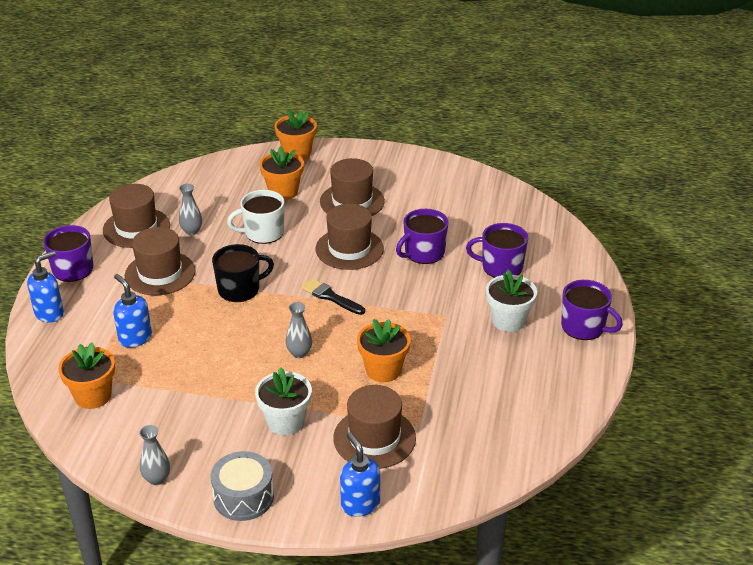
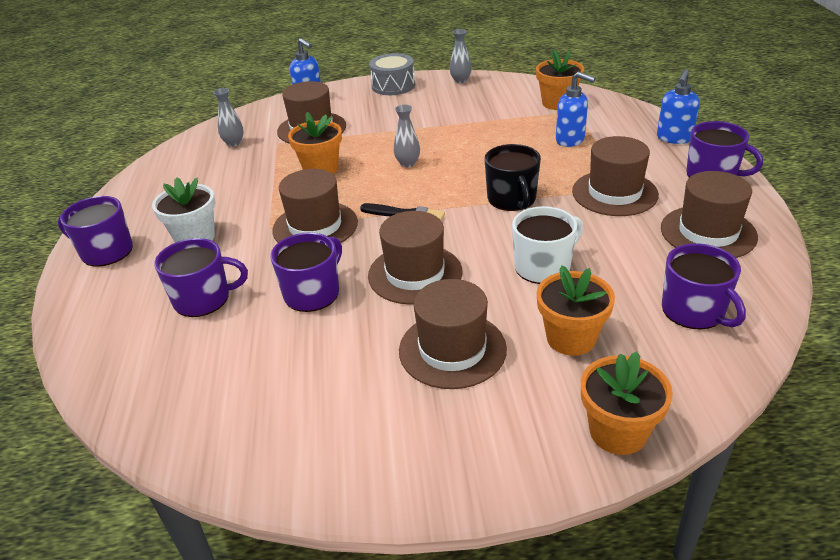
camera: 165 degrees right, 0 degrees up
grey vase [179,184,202,235] -> grey vase moved to [213,88,244,147]
black mug [212,244,274,302] -> black mug turned 60 degrees counterclockwise [485,144,541,211]
white flower pot [255,367,312,435] -> none
none -> brown hat [272,169,358,243]
none -> purple mug [662,243,746,330]

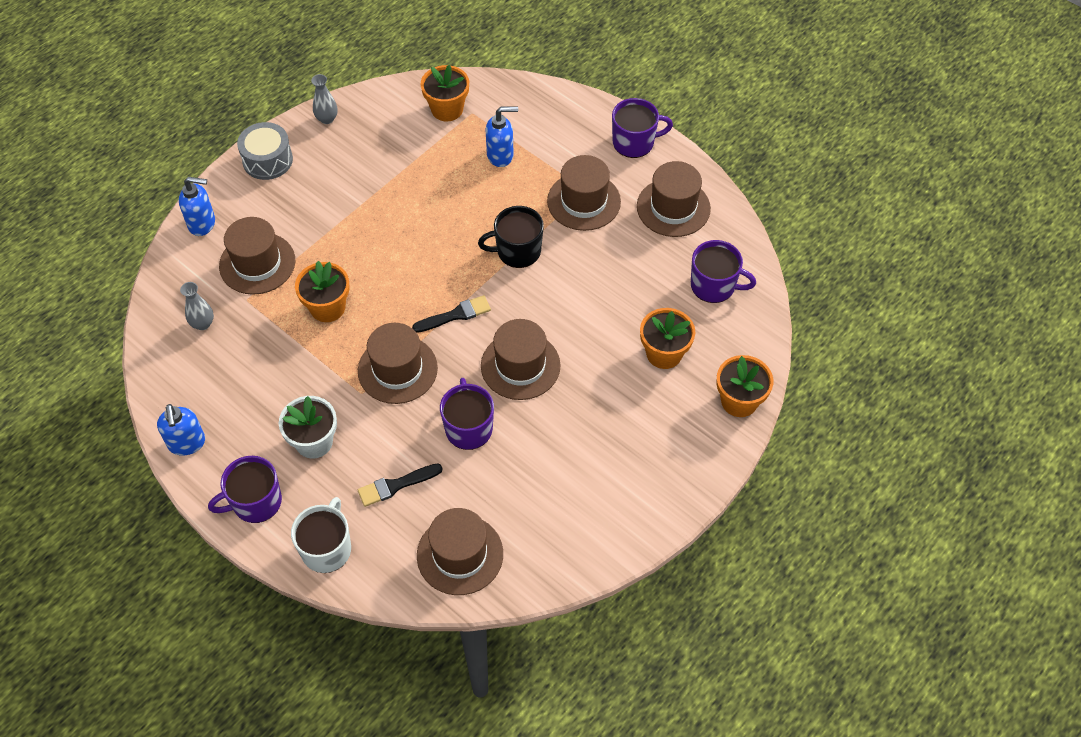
camera: 45 degrees left, 20 degrees up
purple mug [154,238,248,317] -> black brush [358,464,443,507]
grey vase [394,105,420,167] -> none
brown hat [399,279,507,389] -> brown hat moved to [417,508,503,595]
black mug [485,144,541,211] -> black mug turned 135 degrees clockwise [478,206,544,268]
white mug [512,206,584,284] -> white mug moved to [291,497,351,573]
blue soap dispenser [657,69,700,144] -> blue soap dispenser moved to [157,404,205,456]

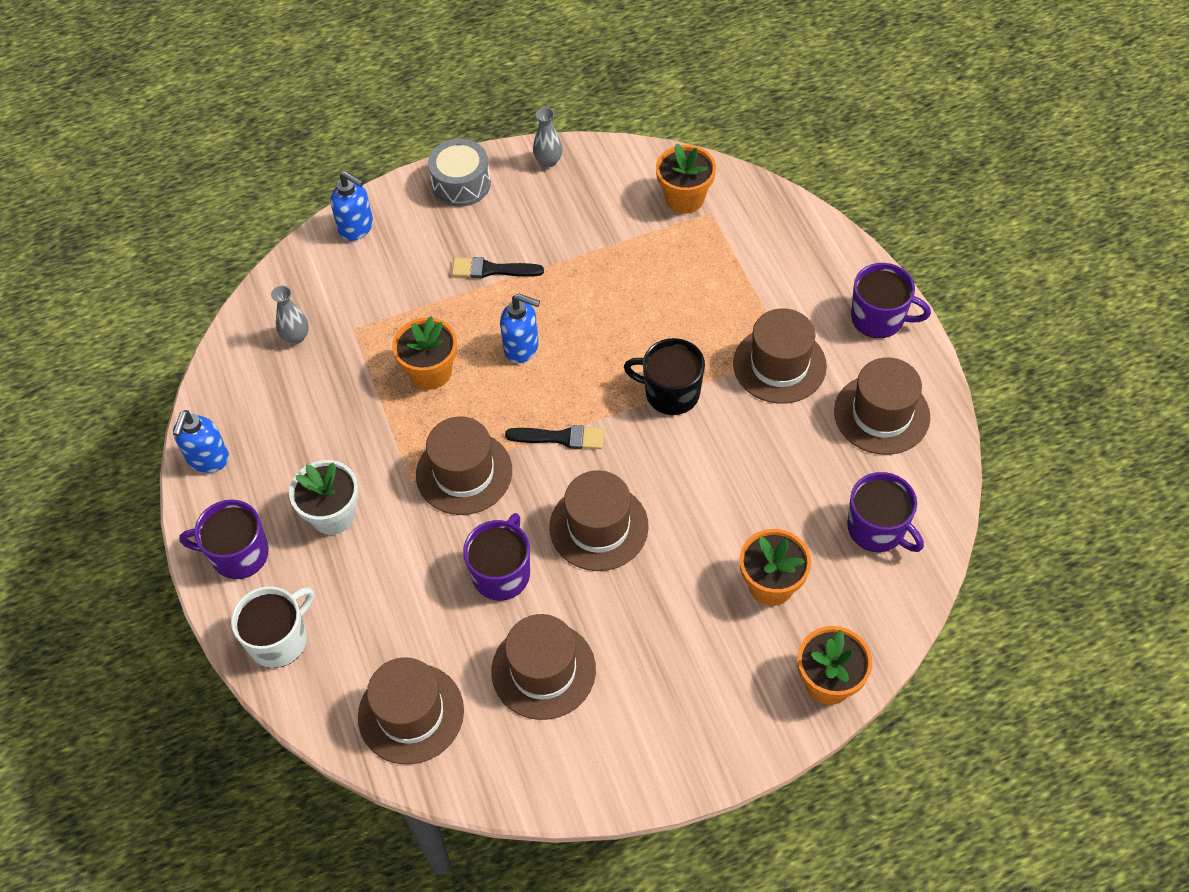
camera: 30 degrees right, 0 degrees up
brown hat [219,217,295,295] -> brown hat moved to [491,614,596,720]
black brush [358,464,443,507] -> black brush moved to [452,257,544,278]
blue soap dispenser [486,107,518,167] -> blue soap dispenser moved to [500,294,540,363]

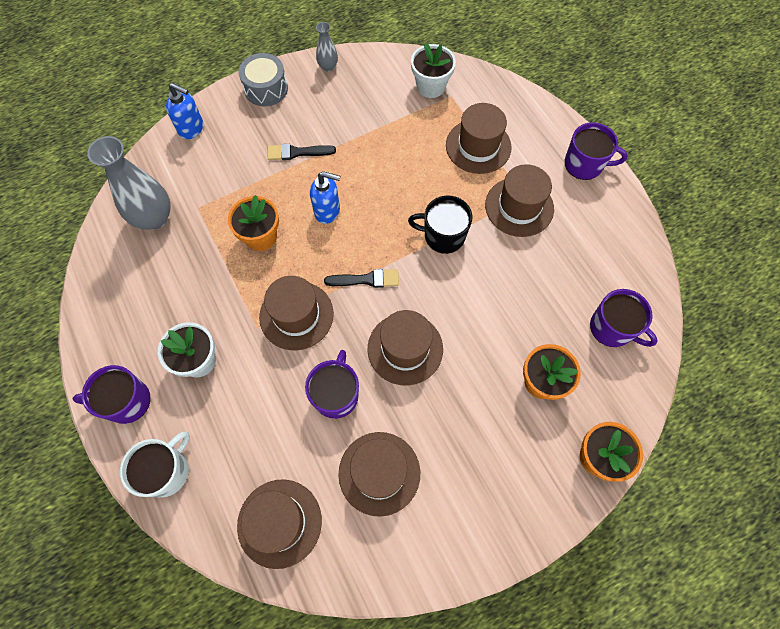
camera: 10 degrees left, 10 degrees up
blue soap dispenser [173,410,229,473] -> none
grey vase [271,286,309,344] -> grey vase [87,136,171,230], size x1.99
orange flower pot [656,143,716,214] -> white flower pot [411,43,456,98]
brown hat [834,357,930,455] -> brown hat moved to [446,103,512,174]

